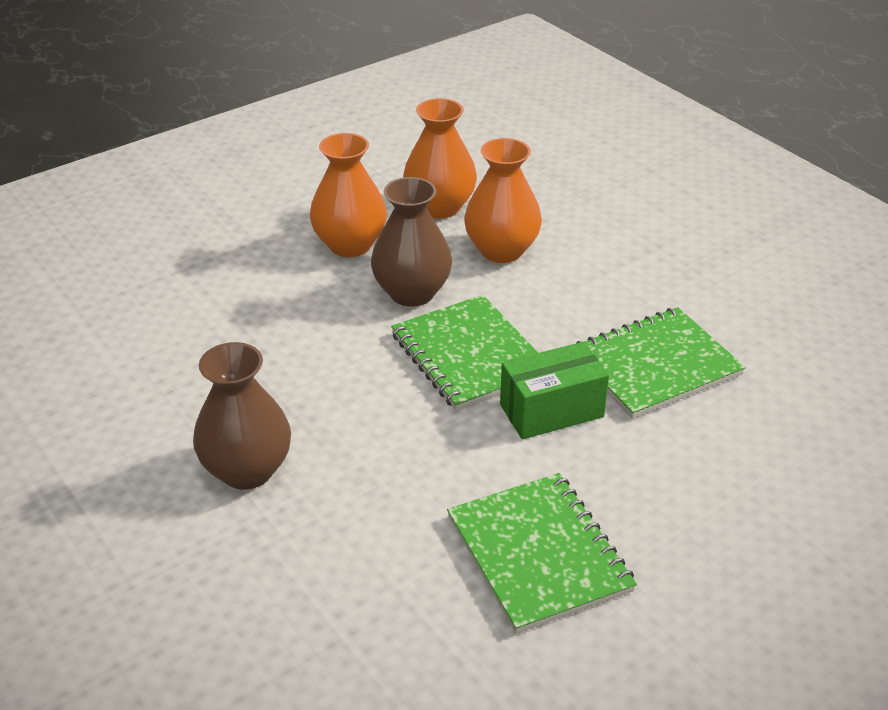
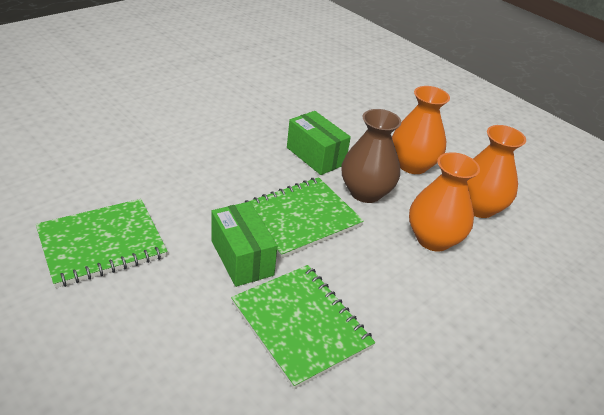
camera: 80 degrees right, 0 degrees up
brown vase [193,342,291,490] -> none
none -> green box [287,111,351,175]

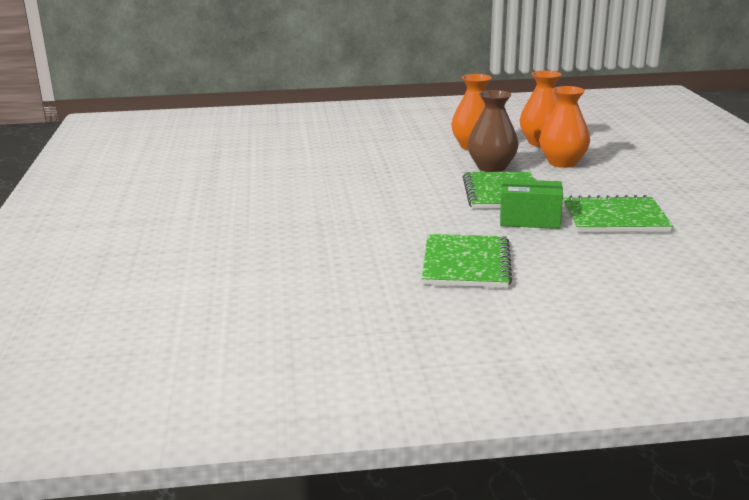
camera: 50 degrees left, 15 degrees down
green box [287,111,351,175] -> none

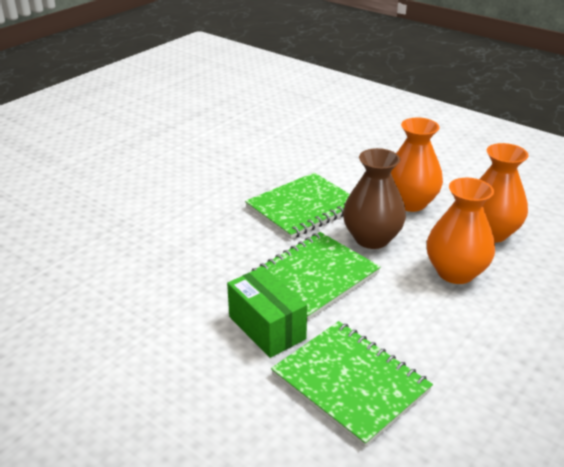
camera: 45 degrees right, 10 degrees up
green notebook [422,234,512,288] -> green notebook moved to [245,173,350,239]

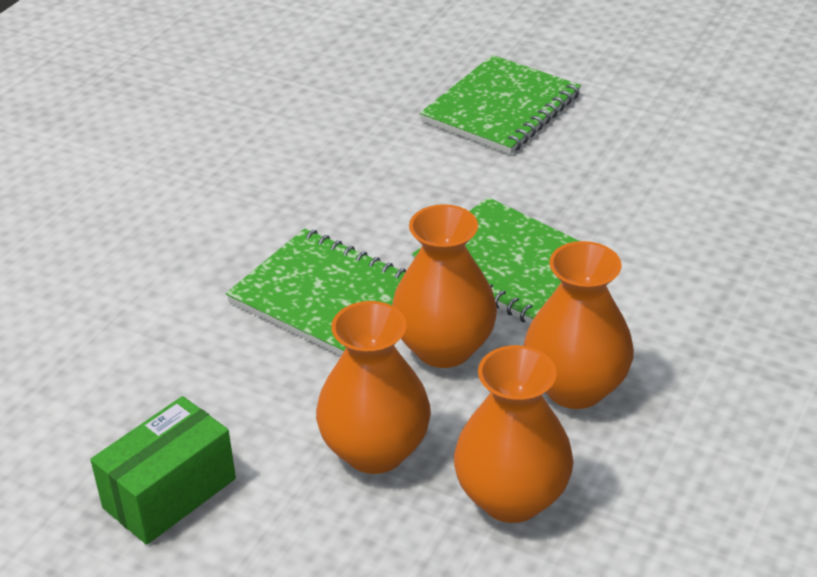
camera: 80 degrees right, 5 degrees up
green box [227,267,307,358] -> green box moved to [90,396,236,545]
green notebook [271,321,433,448] -> green notebook moved to [420,55,581,154]
brown vase [343,148,406,249] -> orange vase [392,204,497,368]

